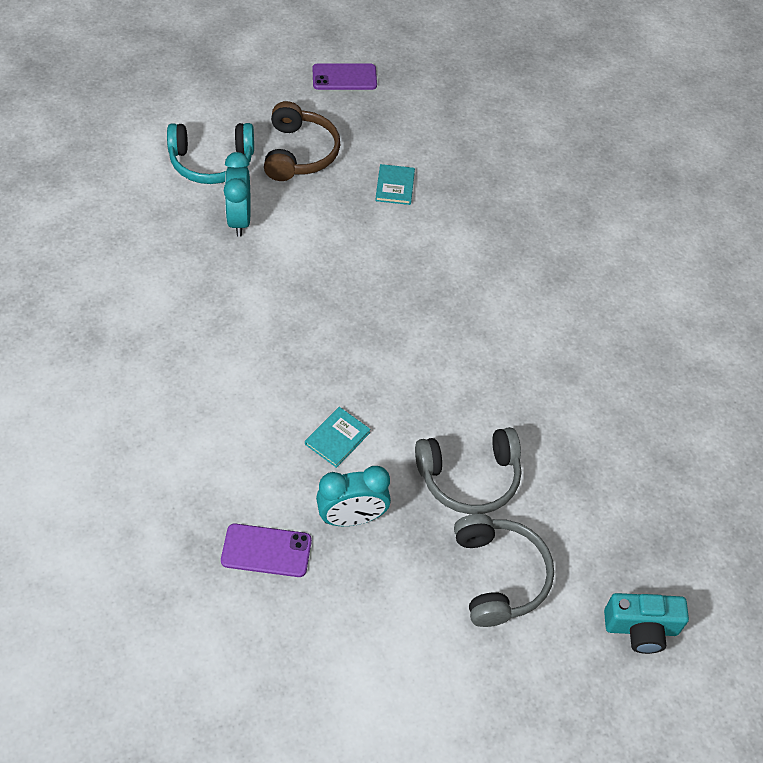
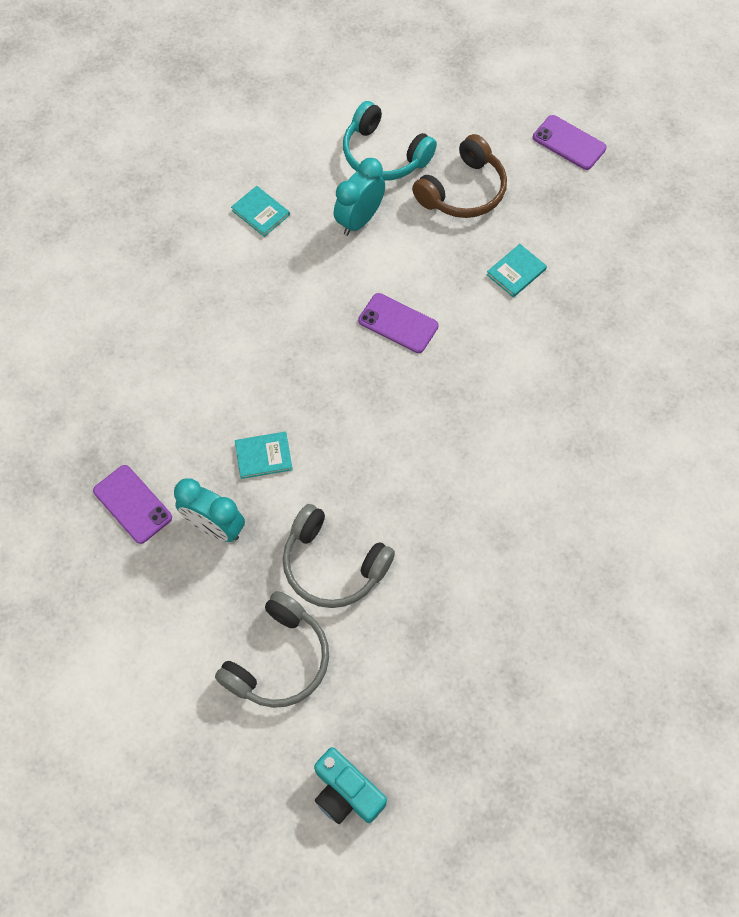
camera: 45 degrees right, 10 degrees up
none -> turquoise book [231,186,290,237]
none -> purple phone [358,293,439,353]

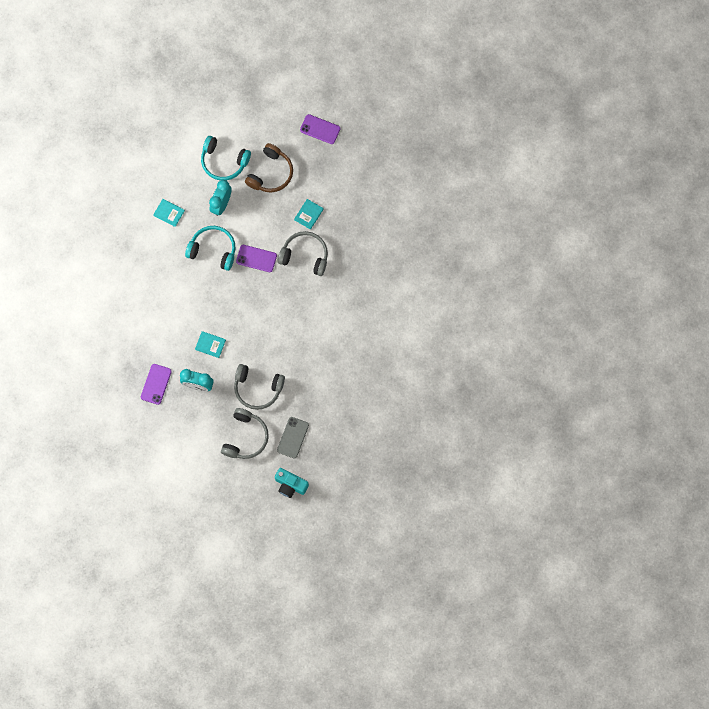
camera: 15 degrees left, 10 degrees up
purple phone [93,465,172,544] -> purple phone turned 75 degrees clockwise [141,364,172,405]
turquoise book [235,432,293,479] -> turquoise book turned 45 degrees clockwise [195,331,226,358]
none -> turquoise headphones [185,226,236,271]
none -> grey phone [277,417,309,459]
none -> grey headphones [278,231,328,276]

